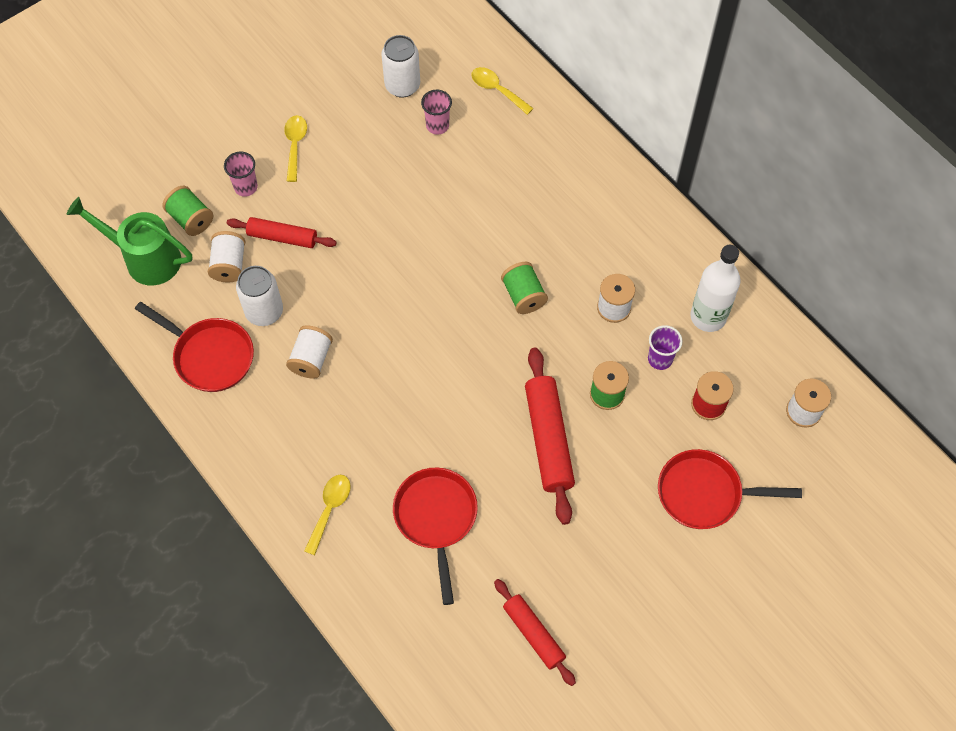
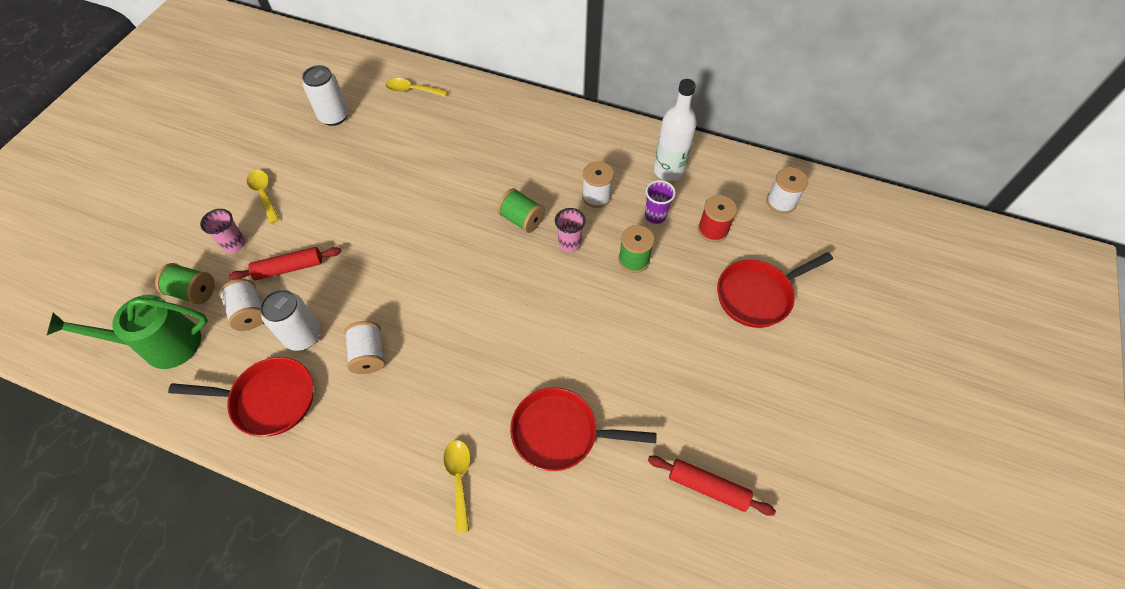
camera: 30 degrees left, 5 degrees down
red pan [393,468,478,605] -> red pan turned 45 degrees counterclockwise [510,388,657,471]
pink cup [421,89,452,135] -> pink cup moved to [555,208,586,252]
red rolling pin [525,348,575,525] -> none

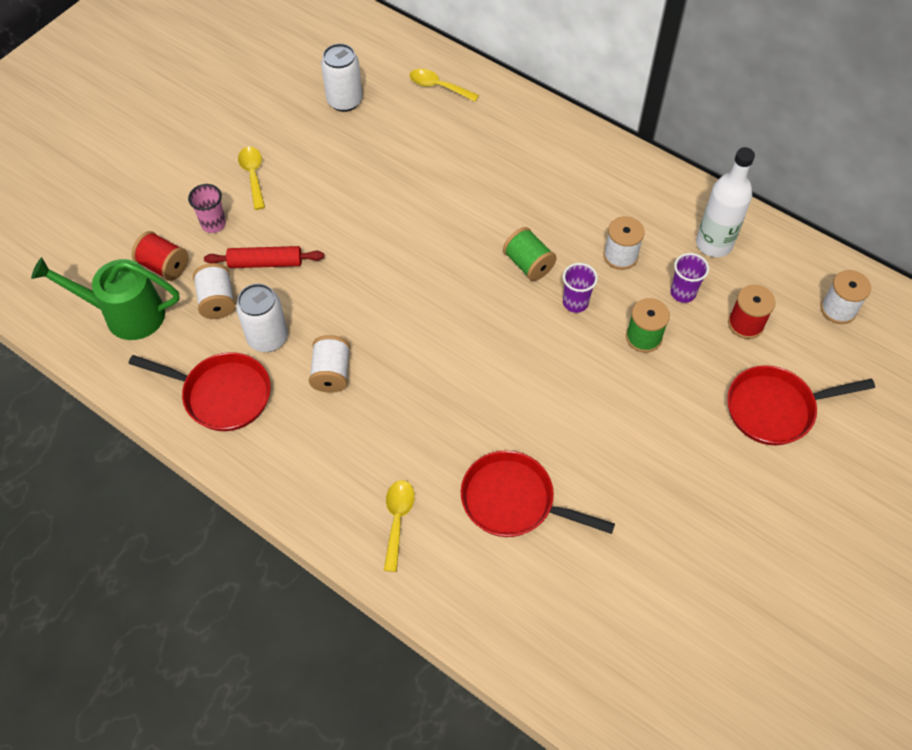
camera: 15 degrees right, 0 degrees up
green spool [155,263,215,304] -> red spool [132,231,188,281]
pink cup [555,208,586,252] -> purple cup [563,263,598,313]
red rolling pin [648,455,776,516] -> none

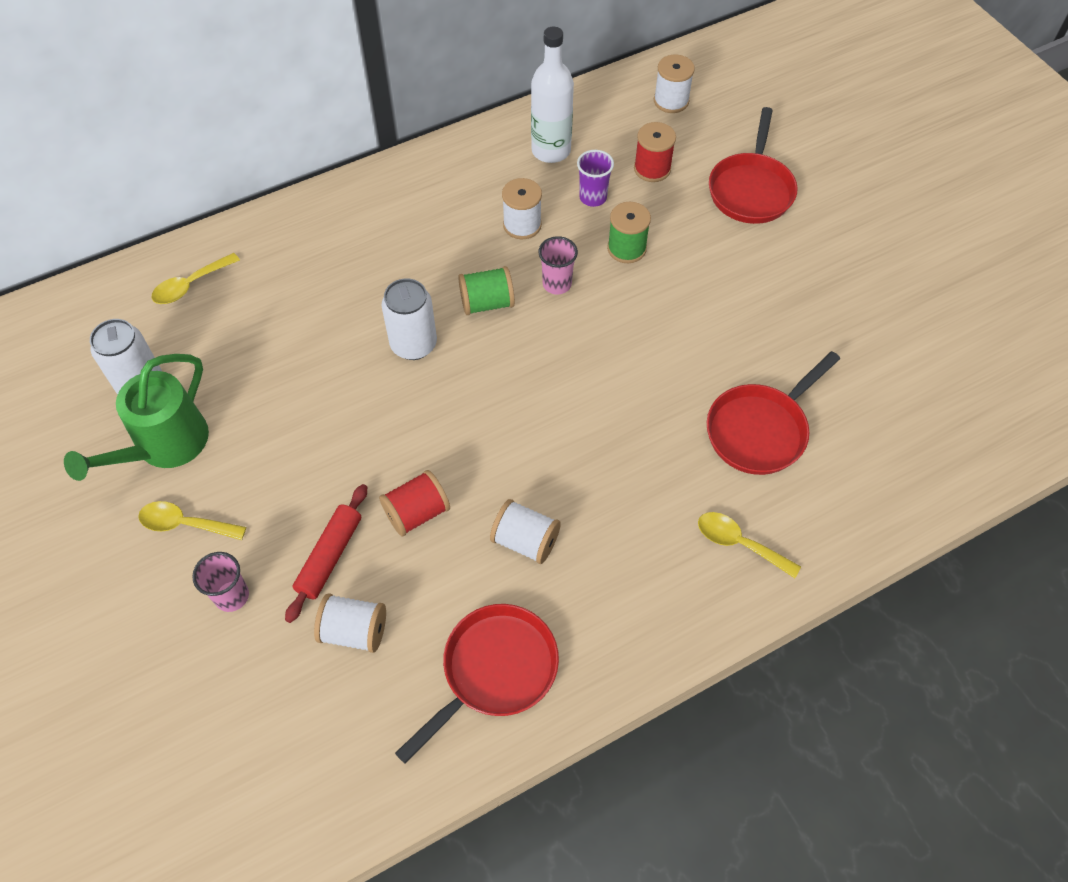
camera: 65 degrees left, 0 degrees up
green watering can [31,257,180,340] -> green watering can moved to [64,354,209,481]
red spool [132,231,188,281] -> red spool moved to [379,470,450,536]
white can [236,284,288,352] -> white can moved to [381,278,437,360]
purple cup [563,263,598,313] -> pink cup [538,236,578,295]

